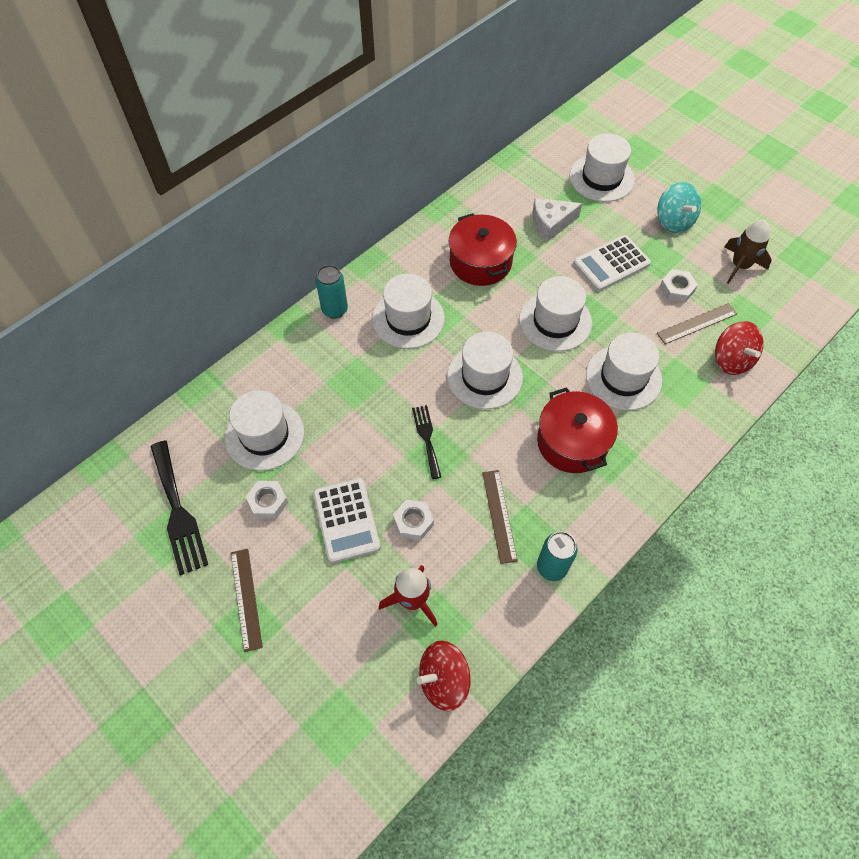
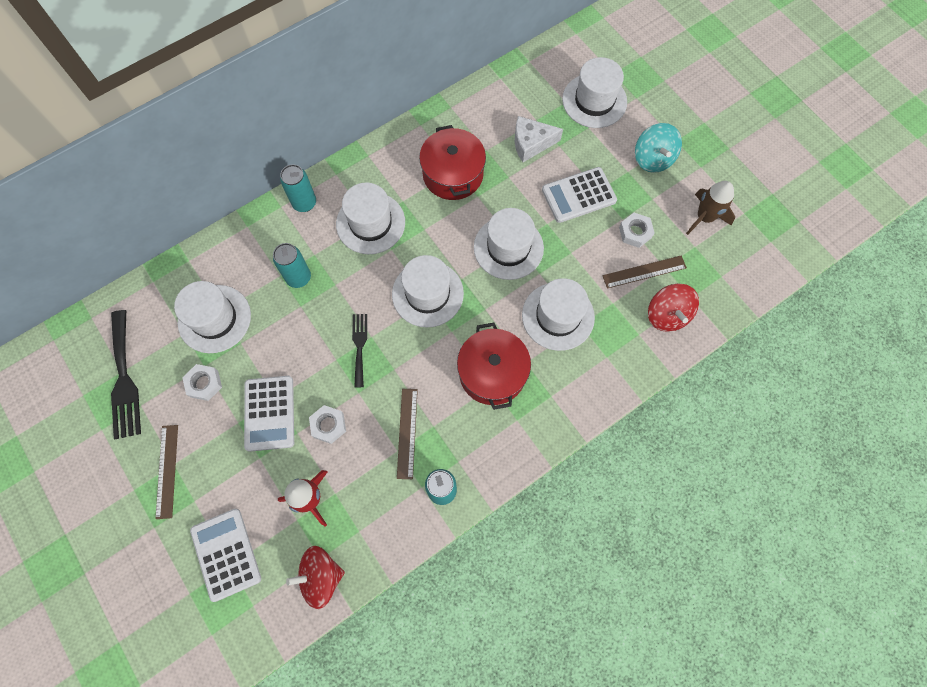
camera: 10 degrees right, 10 degrees up
none -> white calculator [190,509,261,602]
none -> turquoise can [273,243,311,288]

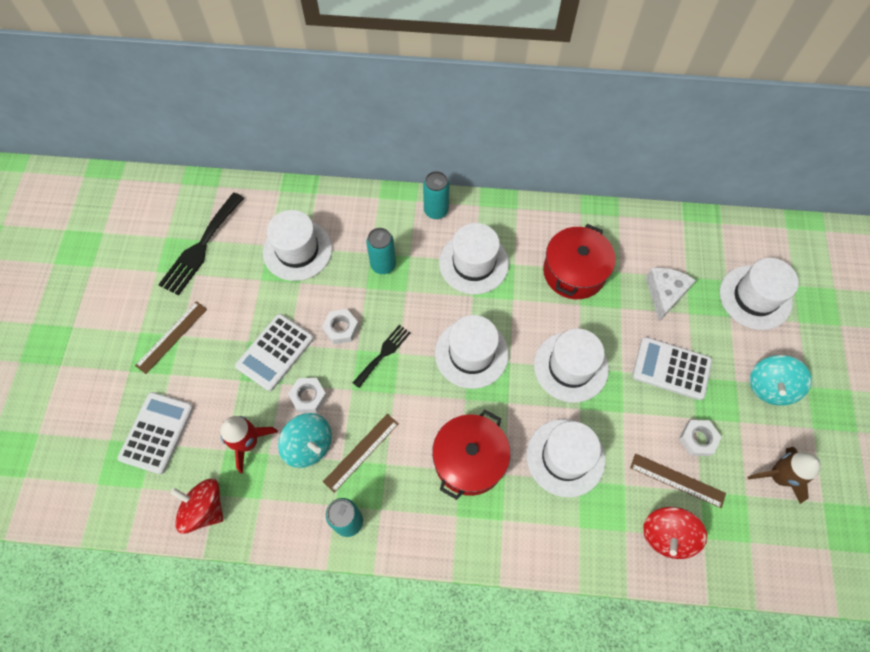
camera: 40 degrees right, 5 degrees down
white nut [182,364,222,401] -> white nut moved to [322,309,359,344]
white cheese [515,116,563,162] -> white cheese turned 75 degrees clockwise [646,267,696,322]
none -> turquoise spinning top [278,413,332,468]

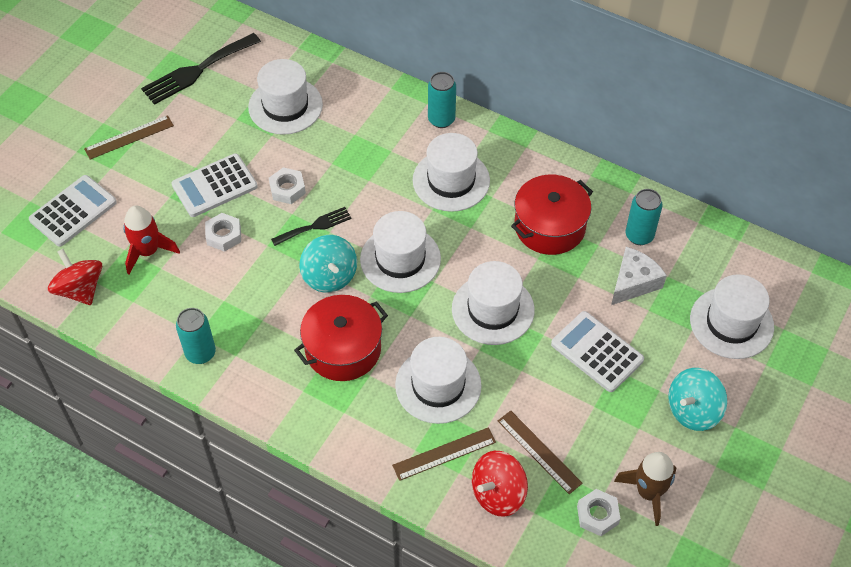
camera: 25 degrees right, 10 degrees down
turquoise spinning top [278,413,332,468] -> turquoise spinning top moved to [300,235,357,293]
brown ruler [323,414,399,493] -> brown ruler moved to [392,427,496,481]
turquoise can [366,228,396,274] -> turquoise can moved to [626,189,663,245]
white nut [679,420,722,456] -> white nut moved to [577,489,621,536]

